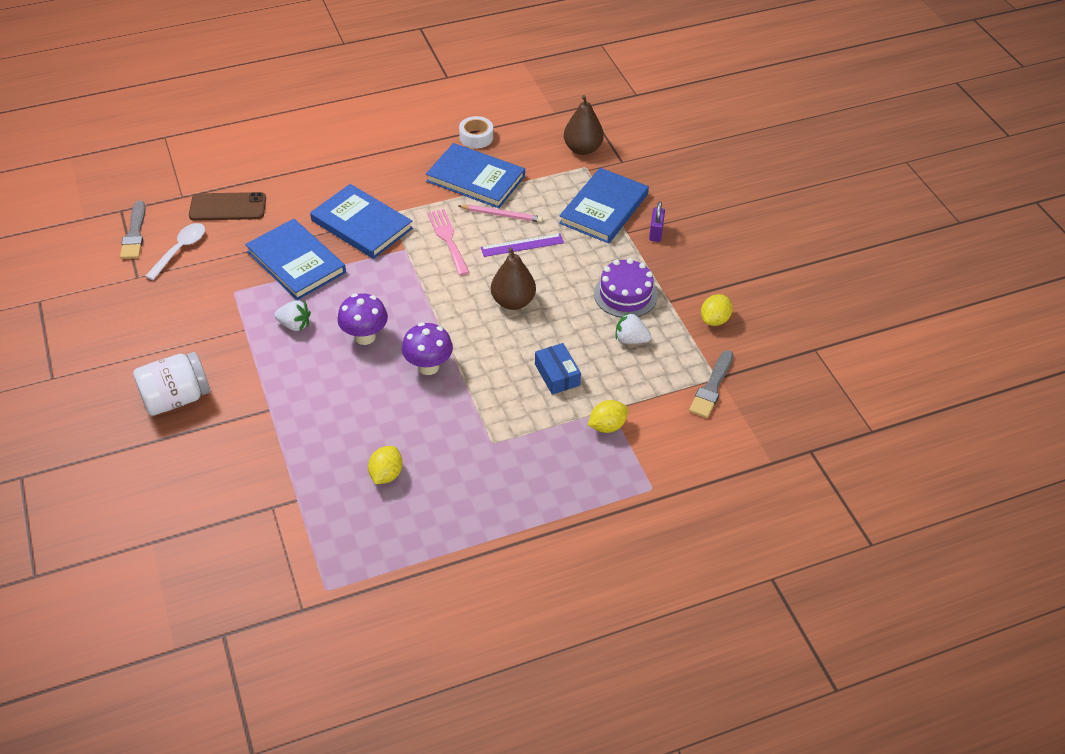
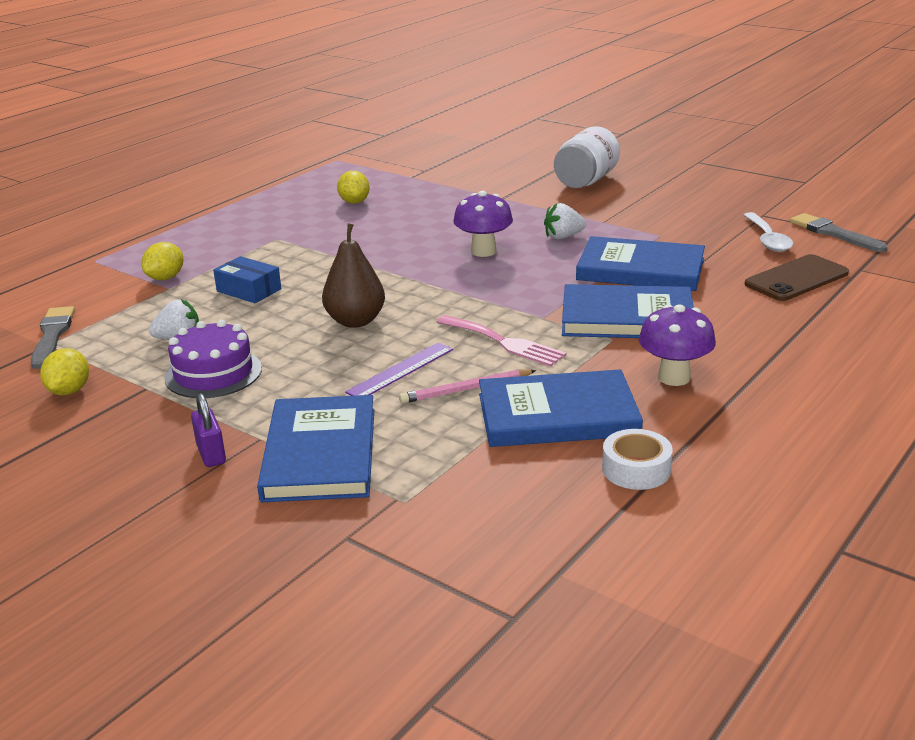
camera: 150 degrees right, 20 degrees down
purple mushroom [402,323,453,375] -> purple mushroom moved to [639,304,716,386]
brown pear [564,95,604,155] -> none

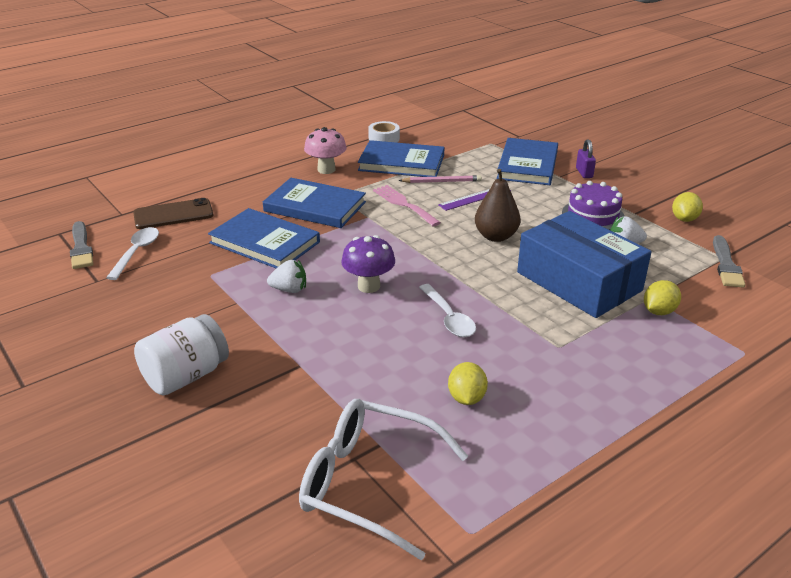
camera: 165 degrees left, 5 degrees up
blue box [213,256,281,303] -> blue box [517,211,651,318], size x2.27
purple mushroom [639,304,716,386] -> pink mushroom [304,127,347,174]
none -> white glasses [299,399,468,560]
none -> white spoon [419,284,476,337]

